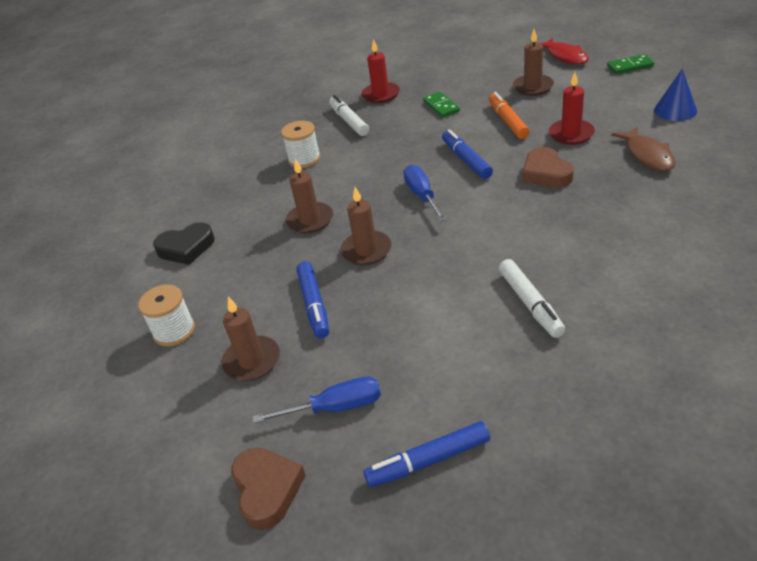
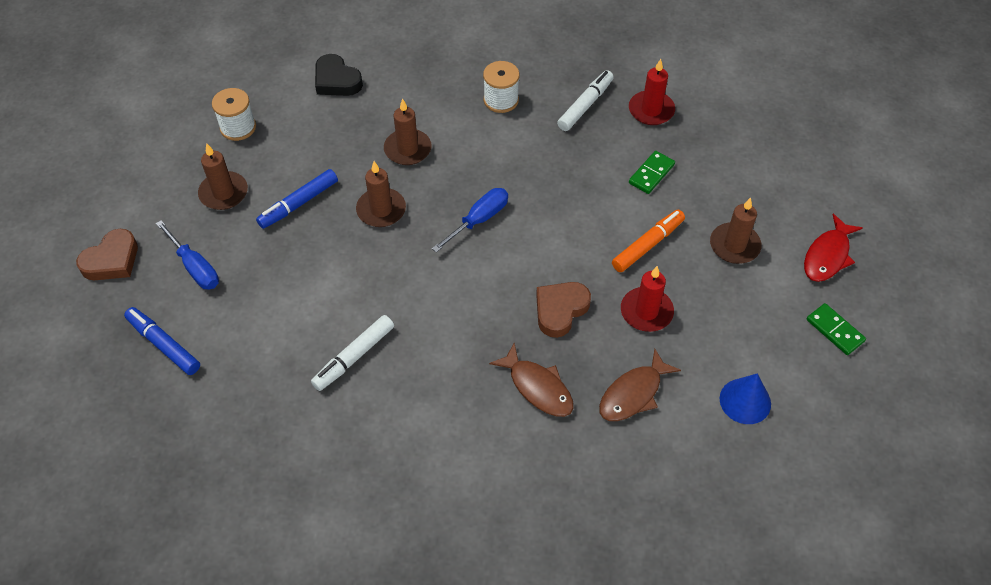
camera: 55 degrees right, 15 degrees up
blue marker [442,129,493,179] -> none
none -> brown fish [489,343,574,417]

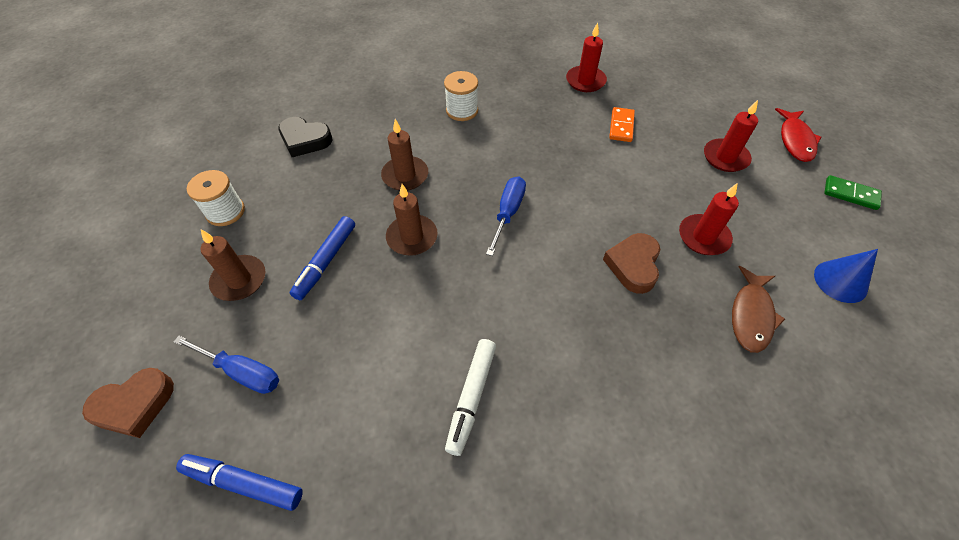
camera: 25 degrees left, 0 degrees up
brown heart [76,229,138,280] -> brown heart turned 45 degrees clockwise [82,368,174,438]
brown fish [489,343,574,417] -> none
white marker [557,70,614,131] -> none
orange marker [612,210,685,272] -> none
green domino [629,151,675,194] -> orange domino [609,107,635,142]
brown candle [710,197,761,264] -> red candle [704,100,758,172]

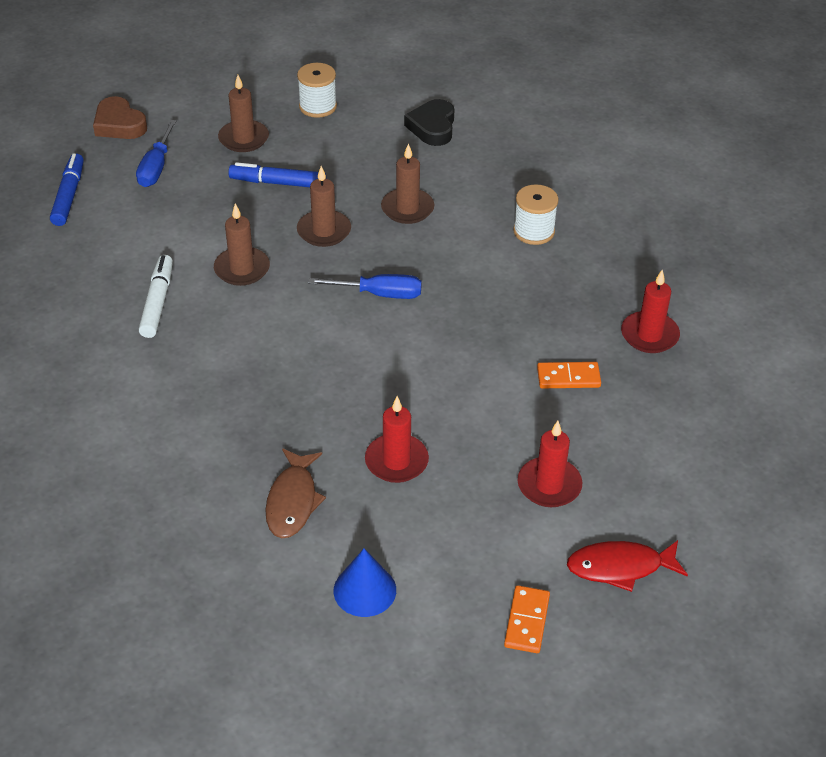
camera: 75 degrees right, 10 degrees down
white marker [445,339,496,456] -> white marker turned 90 degrees clockwise [139,255,173,338]
brown heart [603,233,661,294] -> none
brown fish [732,266,785,353] -> brown fish turned 90 degrees counterclockwise [265,449,326,538]
green domino [824,175,882,210] -> orange domino [504,585,550,653]
none -> brown candle [214,203,270,286]

